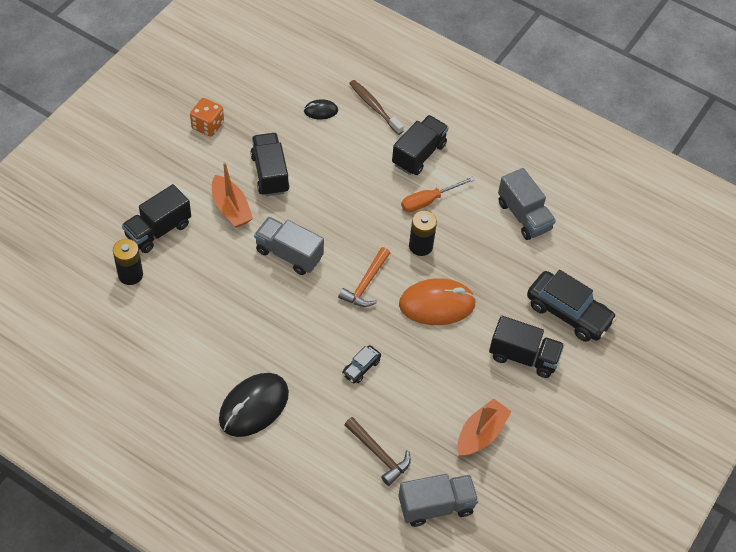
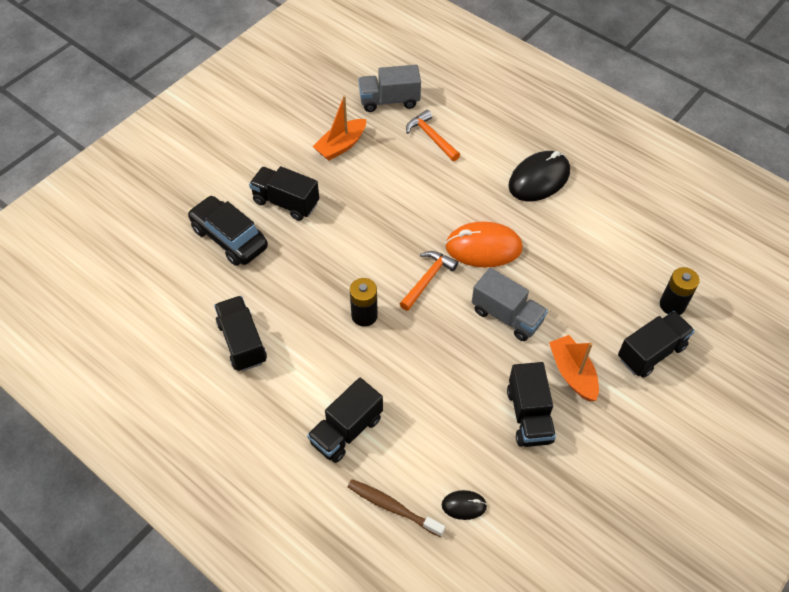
camera: 170 degrees left, 0 degrees up
orange dice [190,98,224,137] -> none
black car [342,345,381,383] -> none
brown hammer [344,417,411,486] -> orange hammer [406,110,460,161]
brown toothbrush [349,80,404,135] -> brown toothbrush turned 150 degrees clockwise [348,479,445,537]
orange mouse [399,278,476,325] -> orange mouse moved to [445,222,523,268]
orange screwdriver [401,176,475,212] -> none
grey truck [498,168,556,240] -> black truck [214,296,267,371]

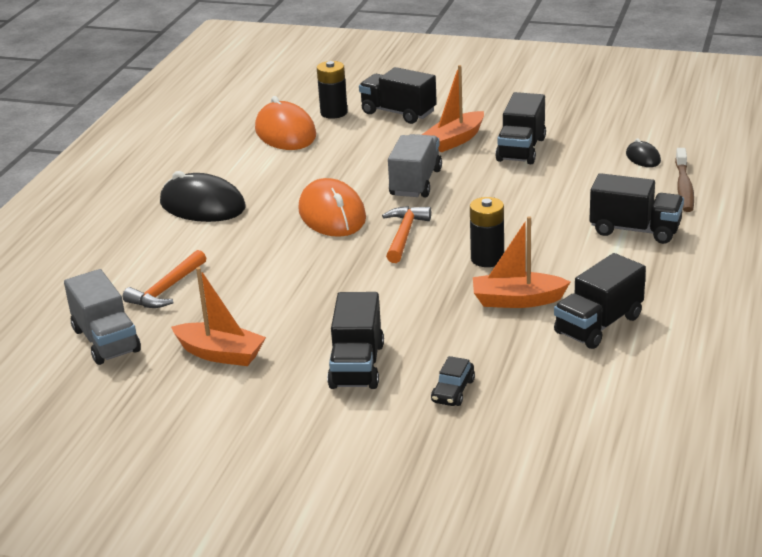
camera: 110 degrees left, 25 degrees down
black car [188,196,268,266] -> black car [431,356,475,406], size x0.48
orange hammer [400,251,458,311] -> orange hammer turned 90 degrees clockwise [382,206,431,263]
black truck [507,362,556,447] -> black truck turned 135 degrees clockwise [495,92,546,164]
none -> orange mouse [255,96,316,150]
none -> orange boat [473,216,570,308]

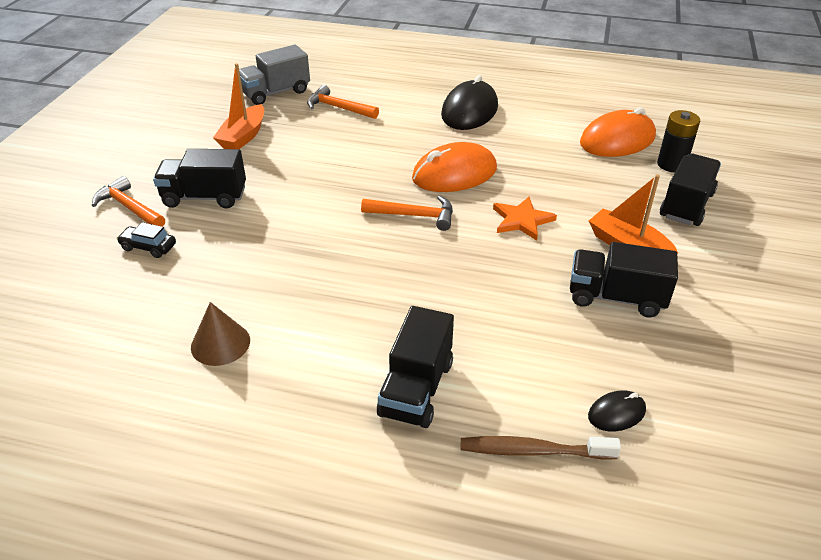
camera: 85 degrees right, 10 degrees up
grey truck [388,134,442,197] -> orange star [493,197,557,241]
black battery [470,197,504,267] -> none
orange boat [473,216,570,308] -> none
black truck [554,253,646,349] -> brown cone [191,302,250,366]
none -> orange hammer [92,176,165,227]

